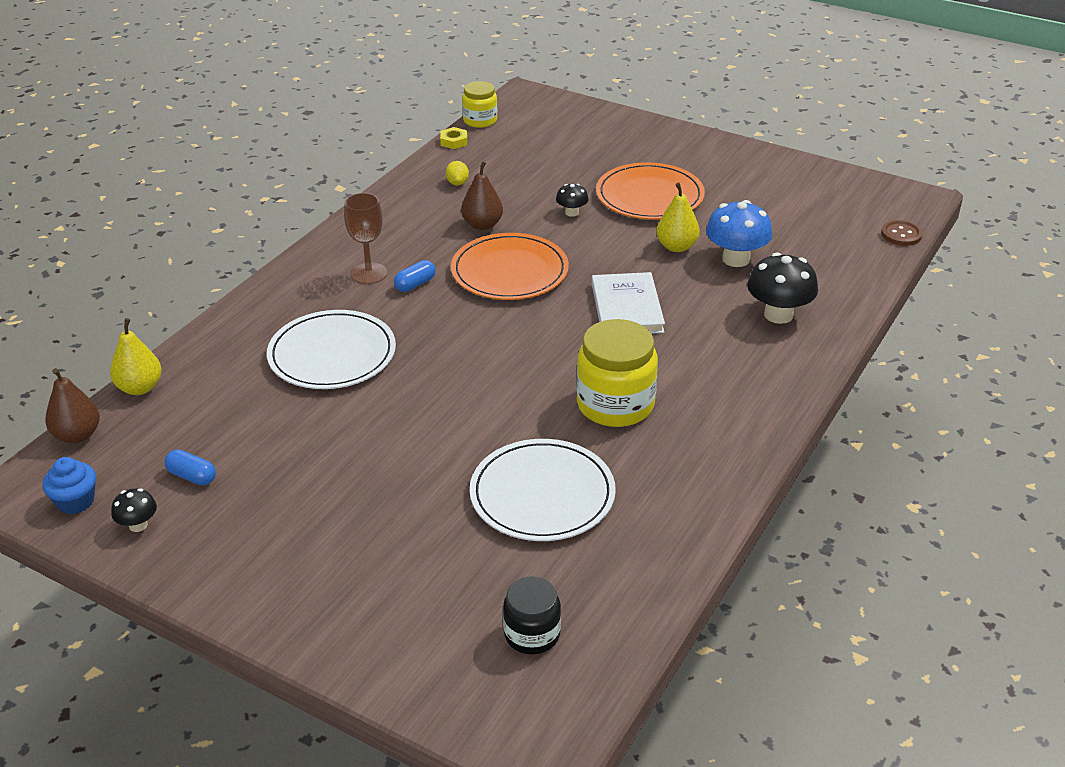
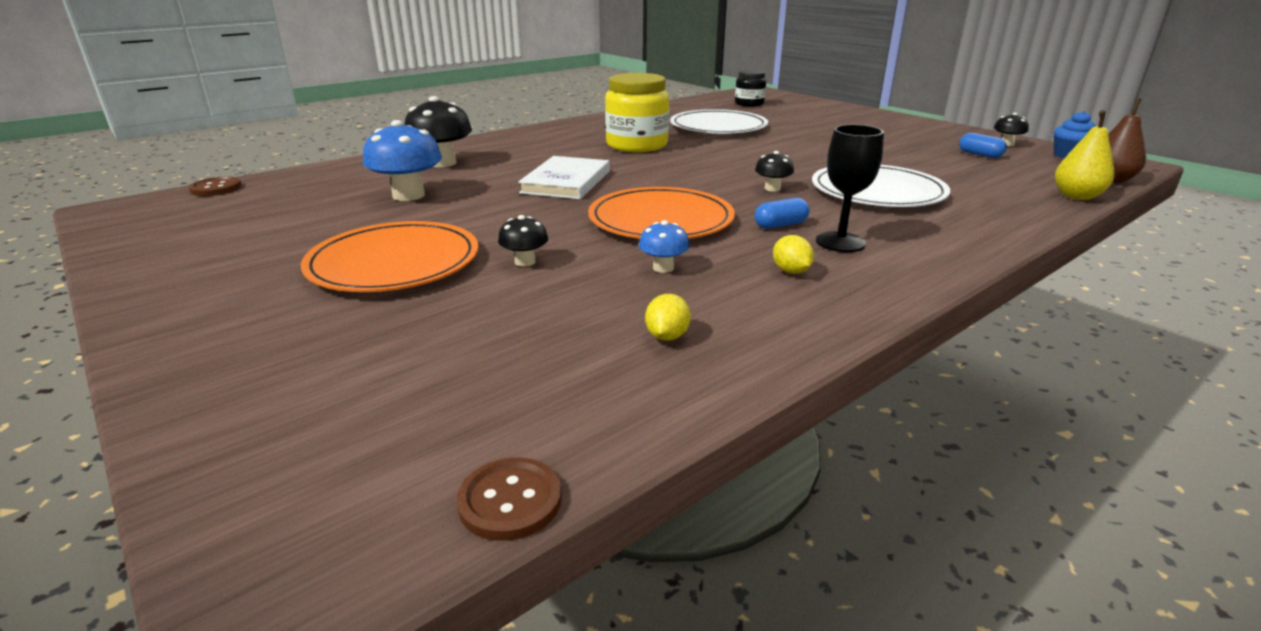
camera: 160 degrees left, 10 degrees down
brown goblet [344,193,387,284] -> black goblet [816,124,884,252]
yellow nut [440,127,467,149] -> none
brown pear [461,161,503,230] -> blue mushroom [639,220,690,273]
yellow jar [462,81,497,128] -> brown button [457,457,562,541]
yellow pear [656,183,700,252] -> none
none -> black mushroom [755,151,794,191]
none -> yellow lemon [773,235,814,274]

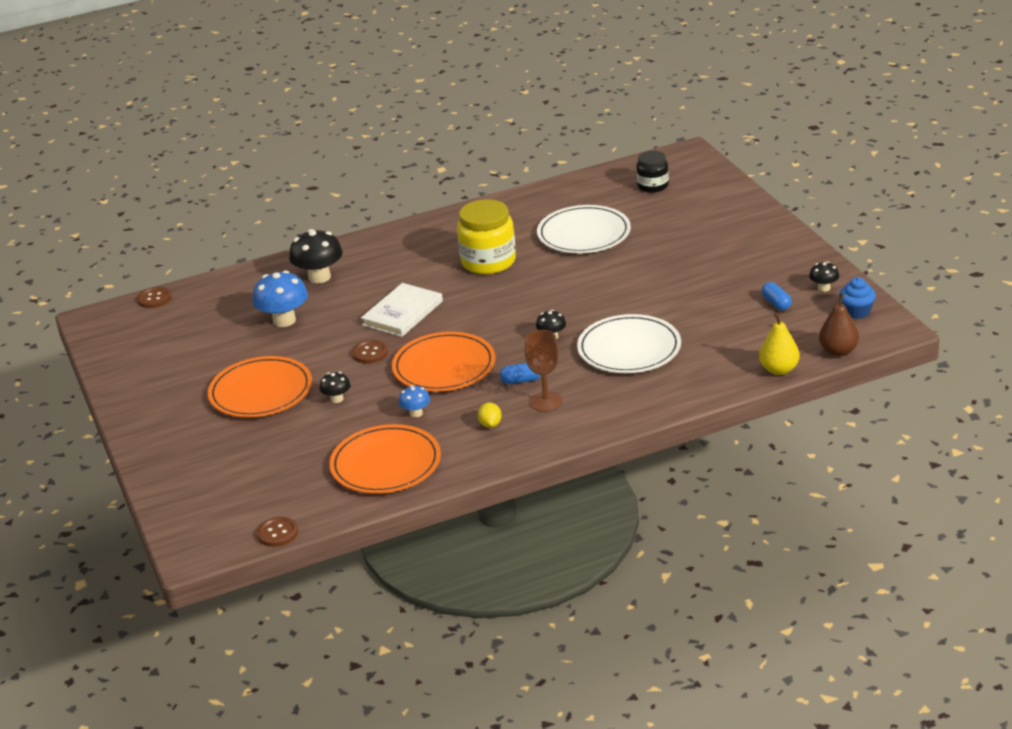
camera: 20 degrees right, 5 degrees up
yellow lemon [645,294,691,341] -> orange plate [329,424,441,494]
black goblet [816,124,884,252] -> brown goblet [524,330,563,412]
none -> brown button [352,340,388,364]

